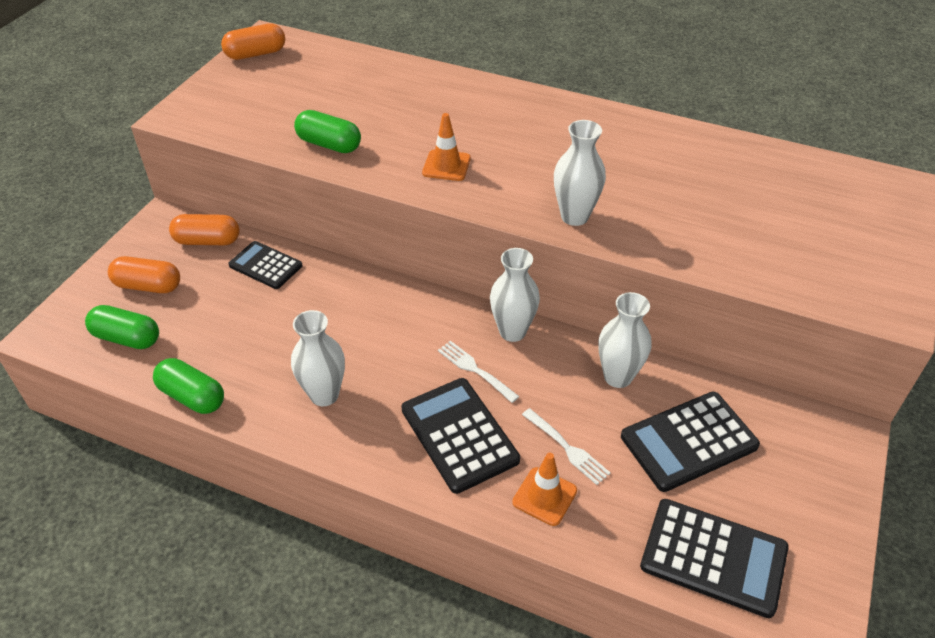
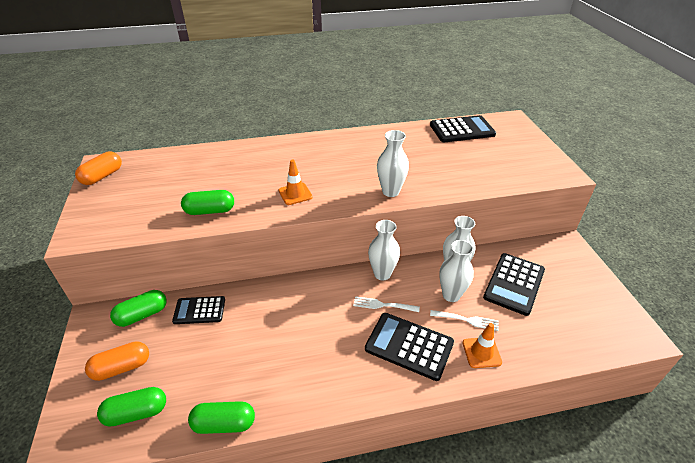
camera: 35 degrees left, 5 degrees down
orange capsule [169,214,240,245] -> green capsule [110,290,167,327]
white vase [291,310,345,407] -> white vase moved to [439,240,474,302]
black calculator [640,499,789,618] -> black calculator moved to [430,115,496,142]

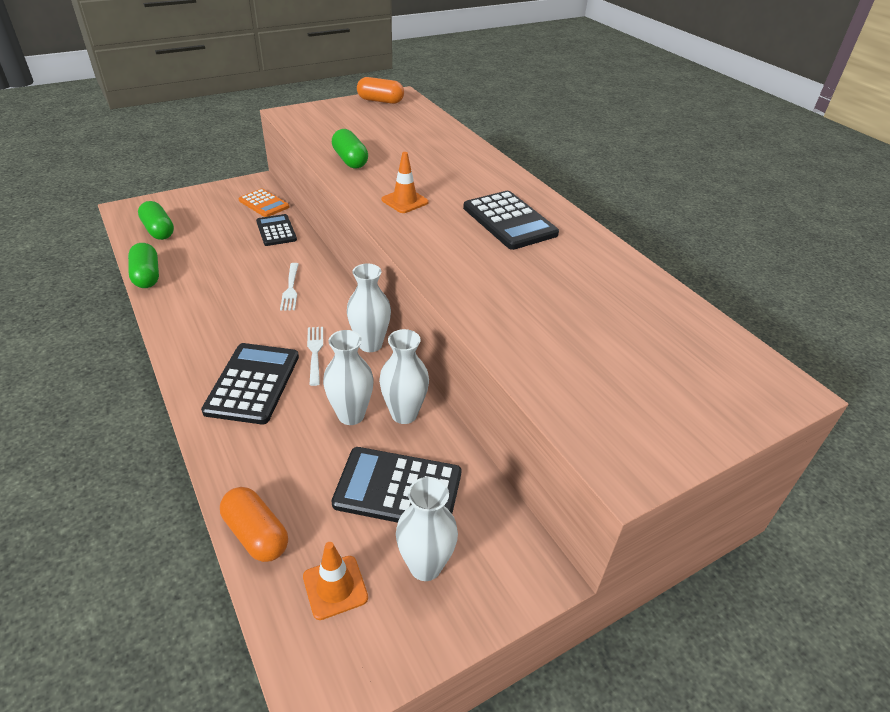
camera: 70 degrees right, 0 degrees up
orange capsule [85,341,149,381] -> orange capsule moved to [220,487,288,562]
green capsule [110,290,167,327] -> orange calculator [239,189,289,217]
white vase [377,130,409,197] -> white vase moved to [396,477,458,581]
black calculator [430,115,496,142] -> black calculator moved to [463,191,559,250]
white fork [430,310,499,331] -> white fork moved to [280,263,299,311]
orange traffic cone [462,323,502,368] -> orange traffic cone moved to [303,542,368,620]

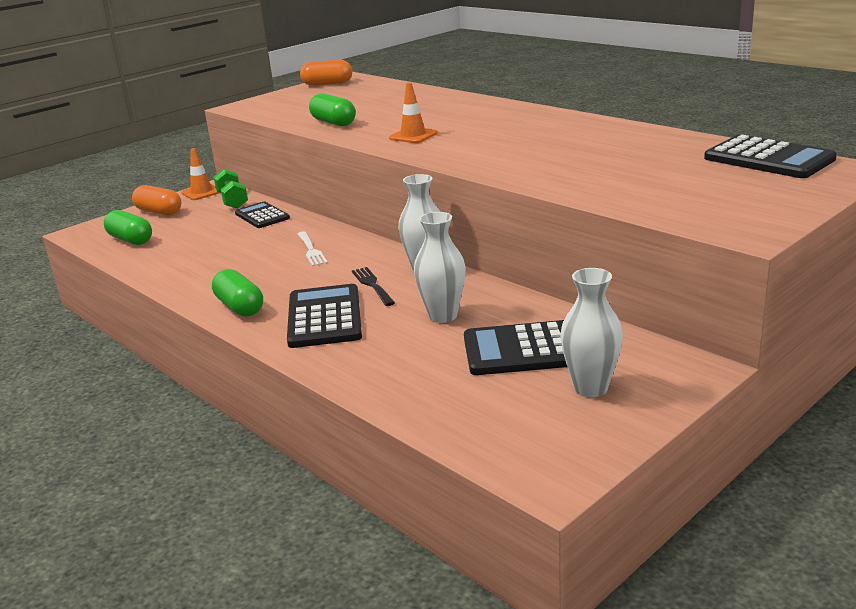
camera: 10 degrees left, 15 degrees down
green capsule [128,243,159,288] -> green capsule moved to [212,269,263,317]
orange capsule [220,487,288,562] -> orange capsule moved to [132,185,181,216]
orange calculator [239,189,289,217] -> green dumbbell [214,169,248,209]
orange traffic cone [303,542,368,620] -> orange traffic cone moved to [181,148,219,200]
white fork [307,327,323,386] -> black fork [352,267,395,306]
white vase [379,329,429,424] -> none
black calculator [463,191,559,250] -> black calculator moved to [704,135,837,178]

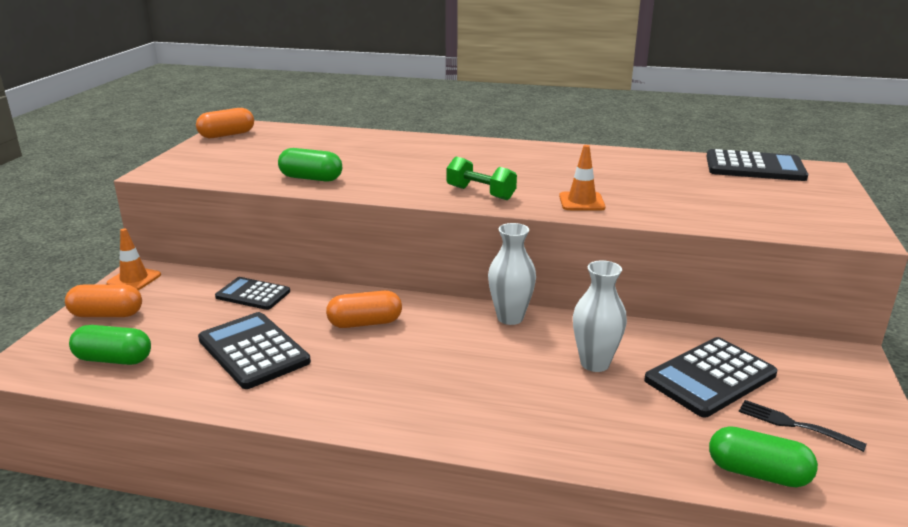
camera: 35 degrees left, 0 degrees up
green capsule [212,269,263,317] -> green capsule moved to [709,426,818,487]
green dumbbell [214,169,248,209] -> green dumbbell moved to [447,157,517,200]
black calculator [287,284,362,348] -> black calculator moved to [198,312,311,389]
white fork [297,231,328,266] -> orange capsule [326,290,402,328]
black fork [352,267,395,306] -> black fork moved to [739,400,866,452]
orange traffic cone [389,82,437,143] -> orange traffic cone moved to [559,145,605,211]
white vase [560,268,623,397] -> none

